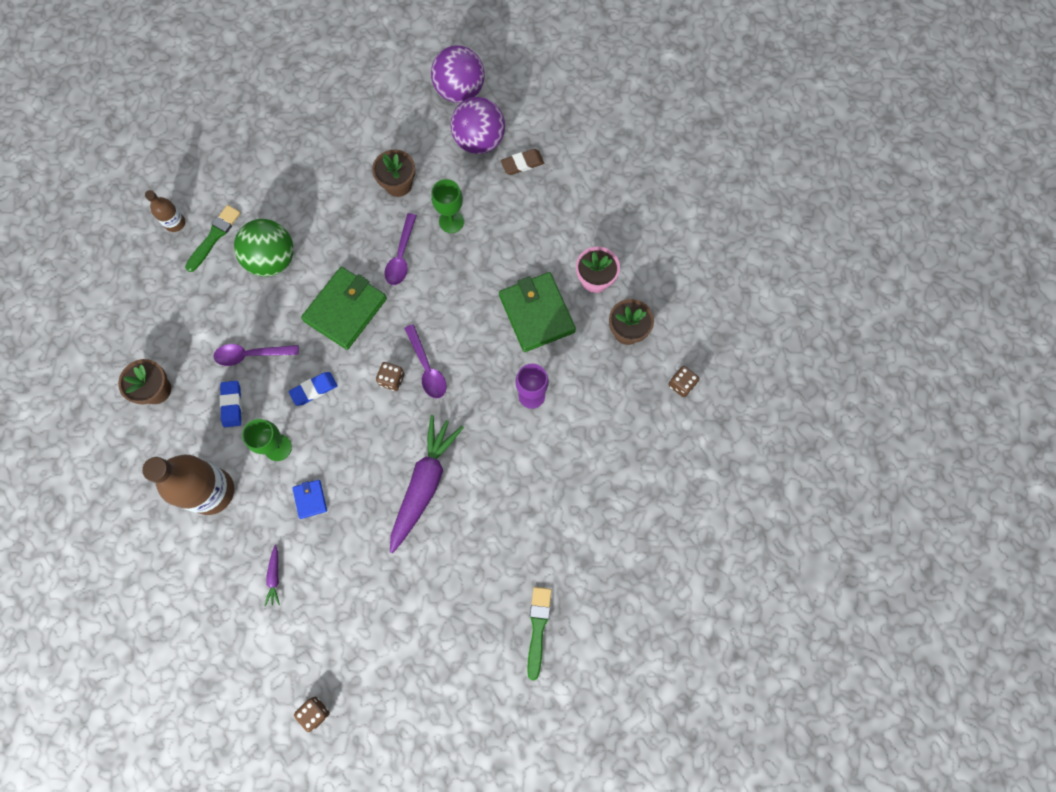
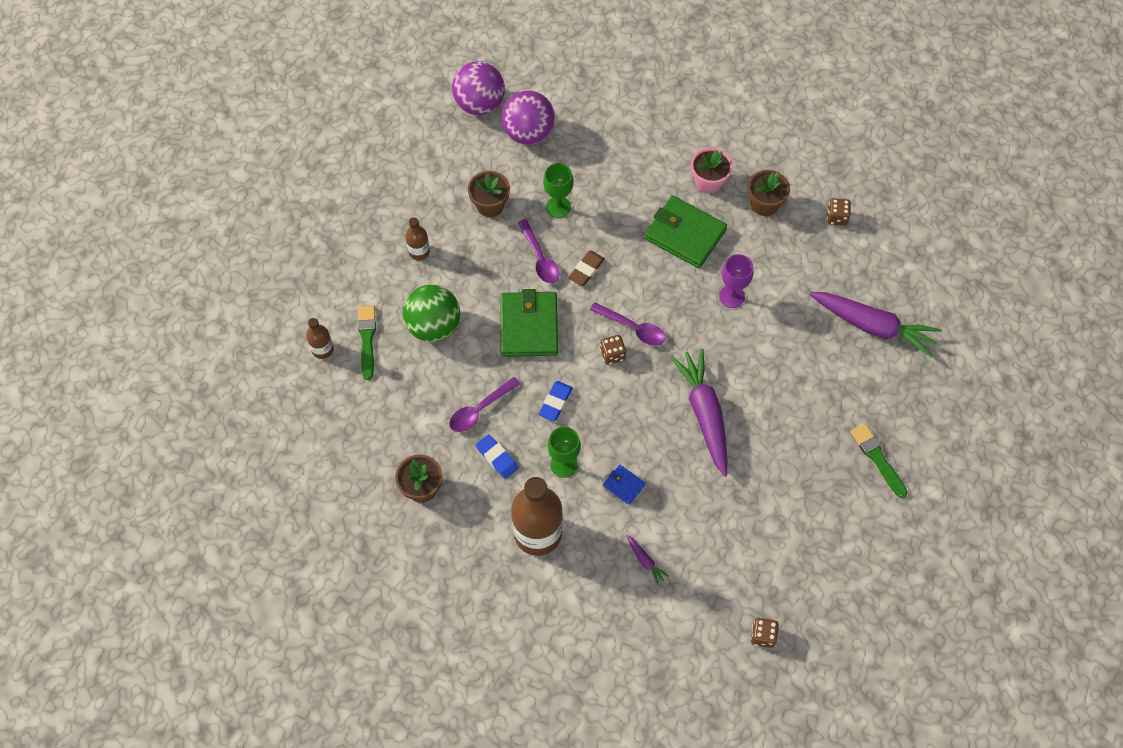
camera: 35 degrees left, 10 degrees down
brown eraser [501,149,544,175] -> brown eraser moved to [568,251,605,286]
none -> brown bottle [405,217,430,260]
none -> purple carrot [809,292,942,357]

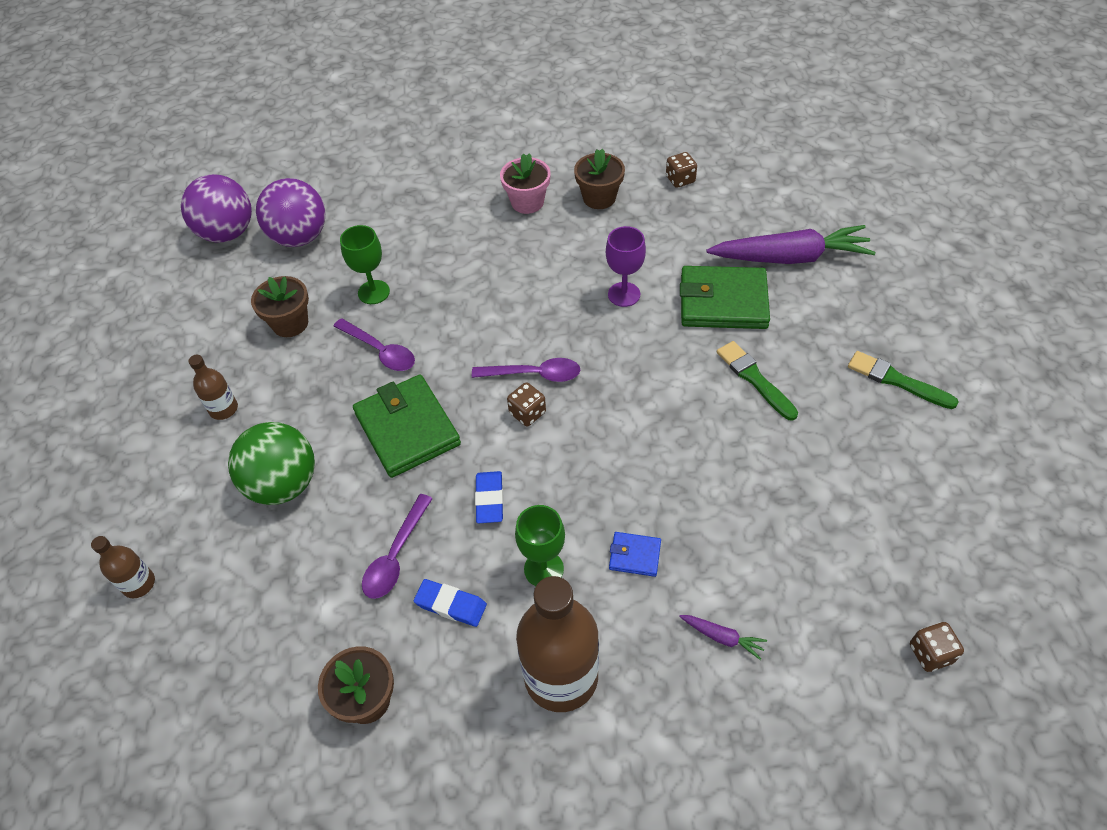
camera: 25 degrees left, 10 degrees down
green brush [357,306,376,380] -> green brush moved to [717,341,798,421]
brown eraser [568,251,605,286] -> none
green wallet [644,196,727,268] -> green wallet moved to [680,266,770,329]
purple carrot [670,348,728,477] -> none

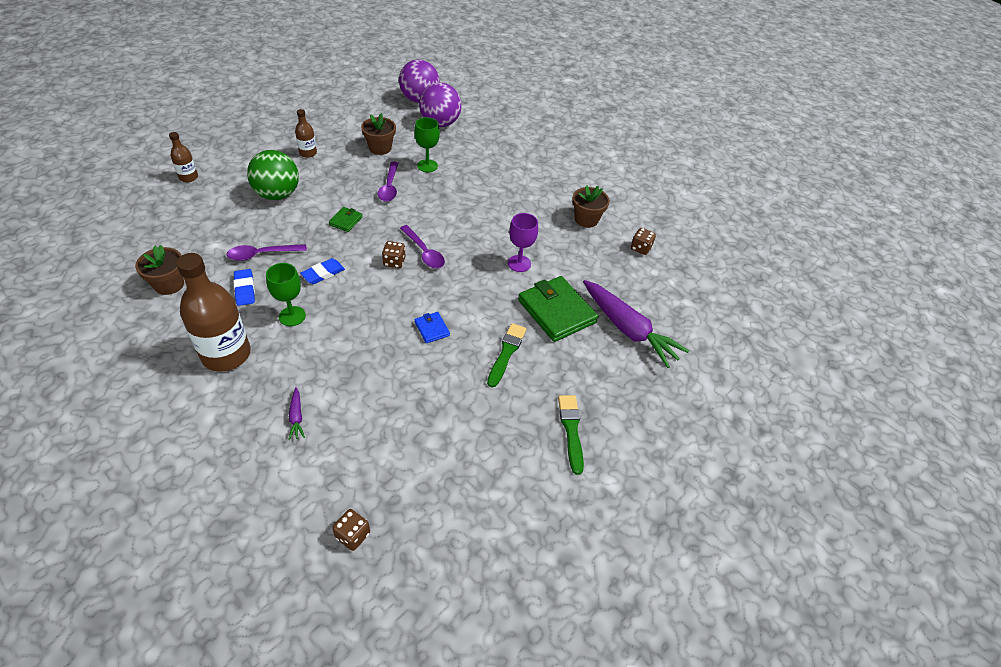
camera: 45 degrees right, 5 degrees down
green wallet [353,375,461,478] -> green wallet [329,207,363,232], size x0.46
pink flower pot [500,153,551,214] -> none
blue wallet [609,532,661,577] -> blue wallet moved to [415,312,450,343]

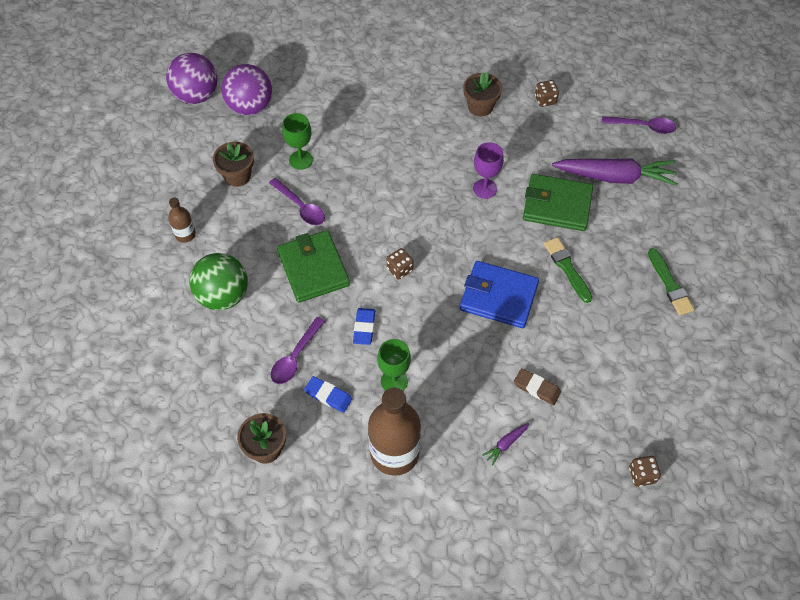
camera: 40 degrees left, 10 degrees up
brown bottle [169,132,198,182] -> none
purple carrot [288,387,305,440] -> purple carrot turned 105 degrees clockwise [482,423,530,466]
green wallet [329,207,363,232] -> green wallet [277,230,350,303], size x2.16
purple spoon [400,225,445,268] -> purple spoon moved to [602,116,676,134]
blue wallet [415,312,450,343] -> blue wallet [460,261,539,328], size x2.16
green brush [558,395,584,475] -> green brush turned 150 degrees counterclockwise [648,248,694,316]
none -> brown eraser [514,368,561,405]

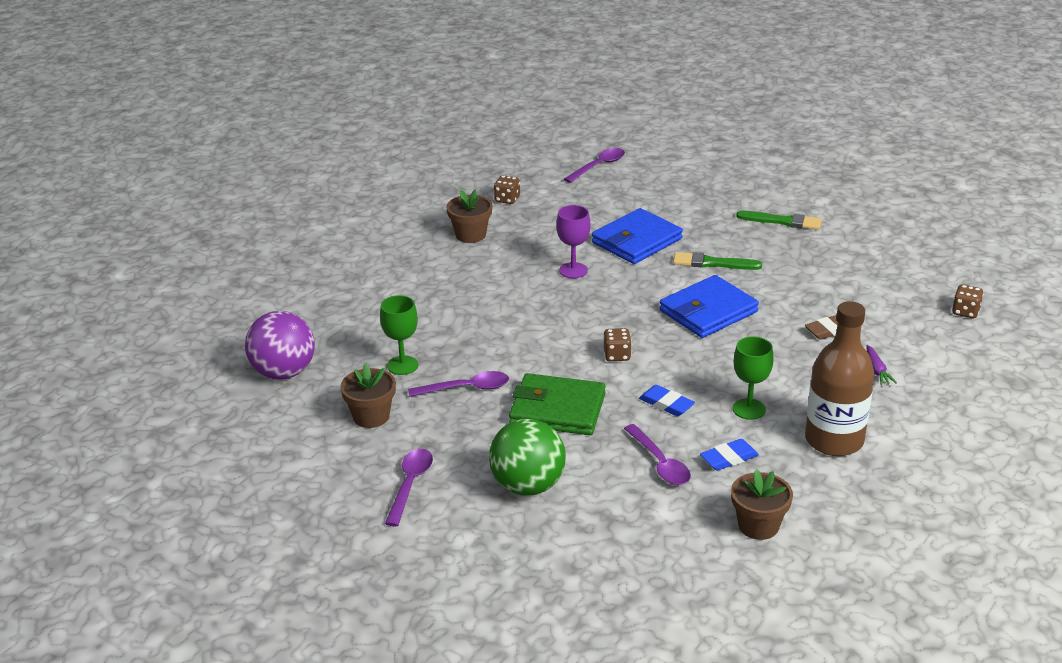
camera: 55 degrees left, 25 degrees down
purple ball [166,53,218,104] -> none
brown bottle [168,197,196,243] -> purple spoon [385,449,433,526]
green wallet [523,174,593,231] -> blue wallet [592,208,683,264]
purple carrot [552,158,678,186] -> none

